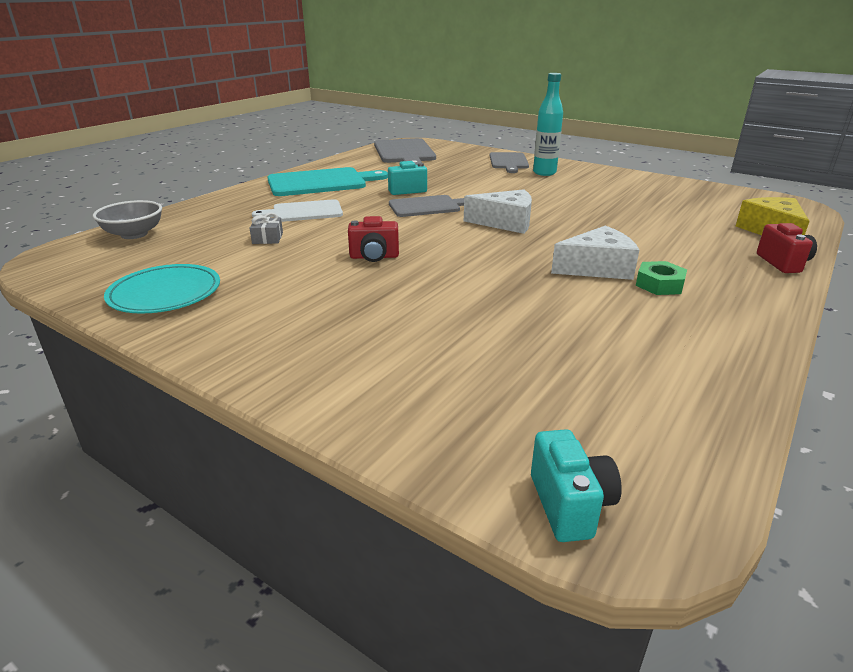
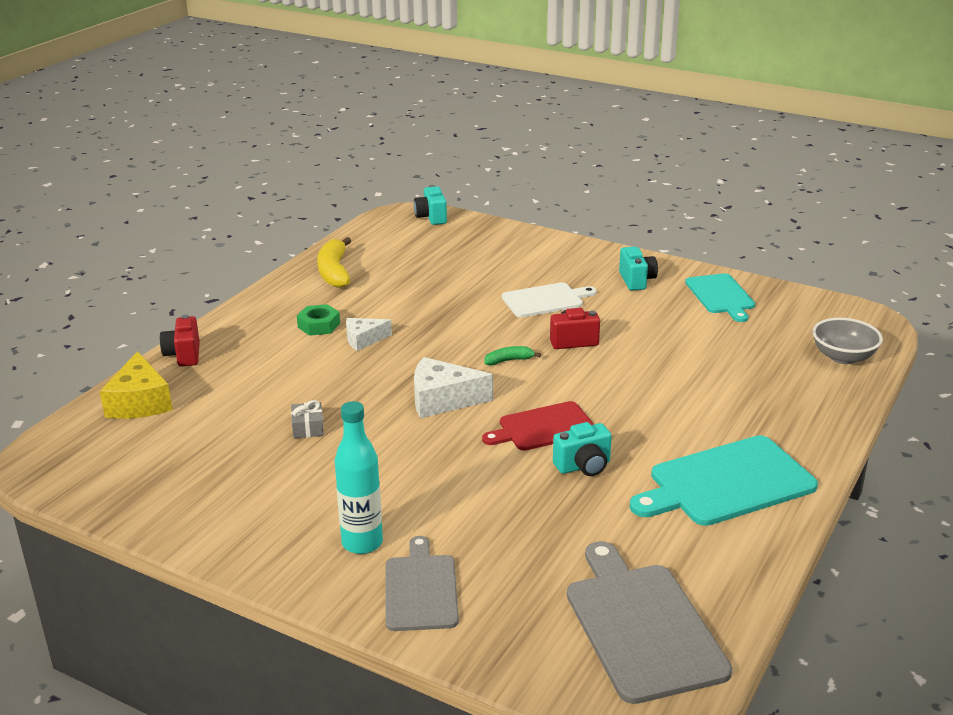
camera: 175 degrees right, 0 degrees up
turquoise plate [104,264,220,314] -> turquoise cutting board [685,273,755,322]
grey gift [250,213,283,244] -> grey gift moved to [291,400,324,439]
white cutting board [252,199,343,222] -> white cutting board moved to [502,282,597,318]
grey cutting board [389,195,464,217] -> red cutting board [482,401,594,451]
white cheese [551,226,639,280] -> white cheese [346,318,392,351], size x0.63
none -> yellow banana [317,237,351,288]
none -> green banana [484,346,541,366]
none -> turquoise camera [619,247,658,291]

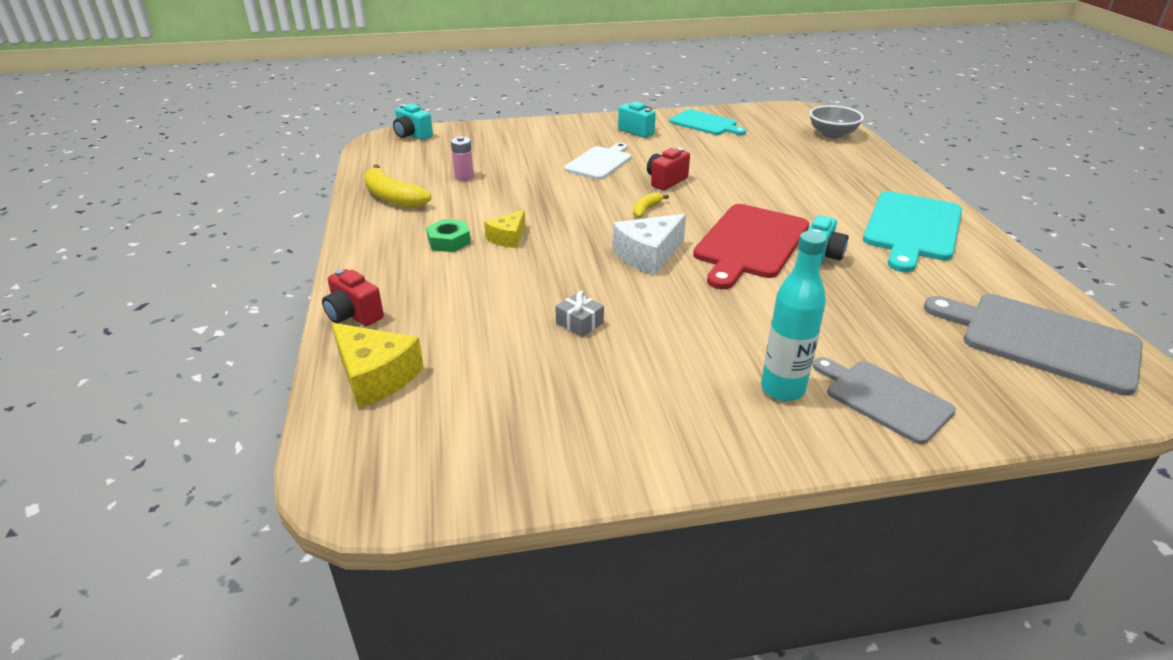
camera: 40 degrees left, 5 degrees up
white cheese [346,318,392,351] -> yellow cheese [484,210,525,248]
red cutting board [482,401,594,451] -> red cutting board [693,204,809,289], size x1.56
green banana [484,346,541,366] -> yellow banana [633,192,669,218]
none -> pink battery [451,136,474,181]

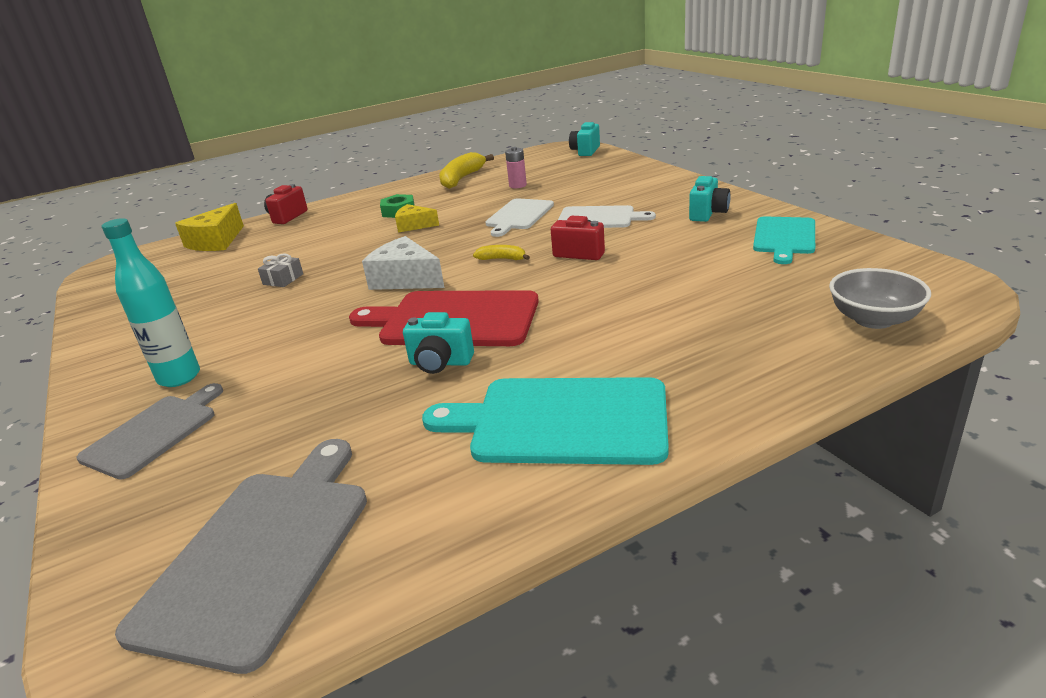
camera: 75 degrees right, 5 degrees down
none -> white cutting board [485,198,554,237]

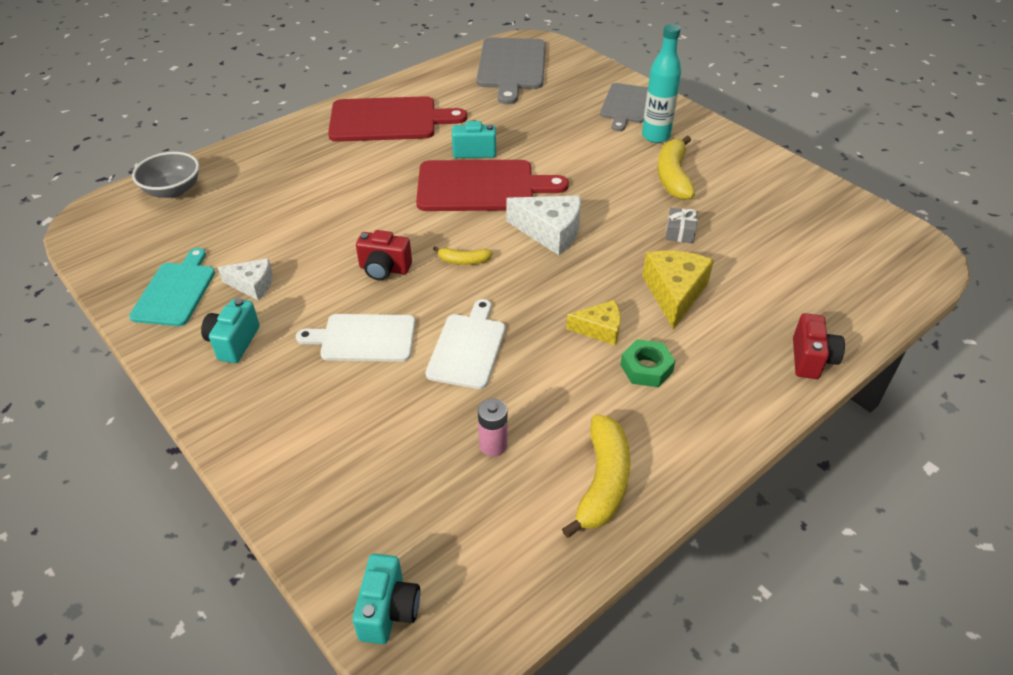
camera: 165 degrees right, 15 degrees up
yellow cheese [175,203,244,251] -> yellow cheese moved to [642,251,714,329]
turquoise cutting board [422,377,669,465] -> red cutting board [328,96,467,142]
none -> white cheese [218,258,273,300]
none -> yellow banana [657,136,695,200]

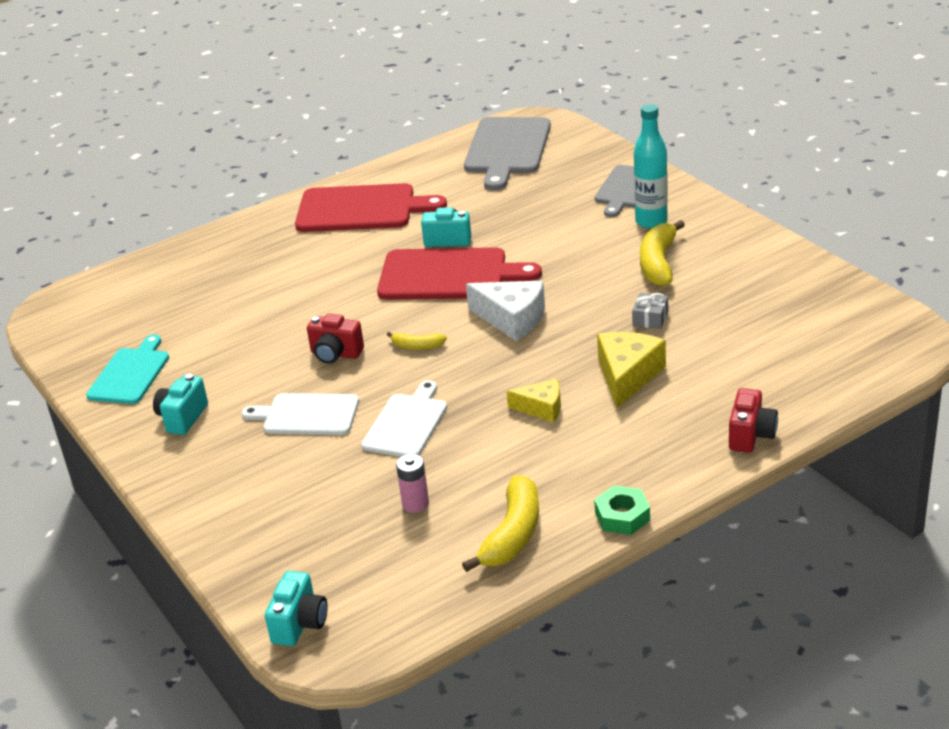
camera: 10 degrees right, 10 degrees down
grey bowl [132,152,199,198] -> none
white cheese [218,258,273,300] -> none
green nut [620,339,675,387] -> green nut moved to [594,486,650,535]

